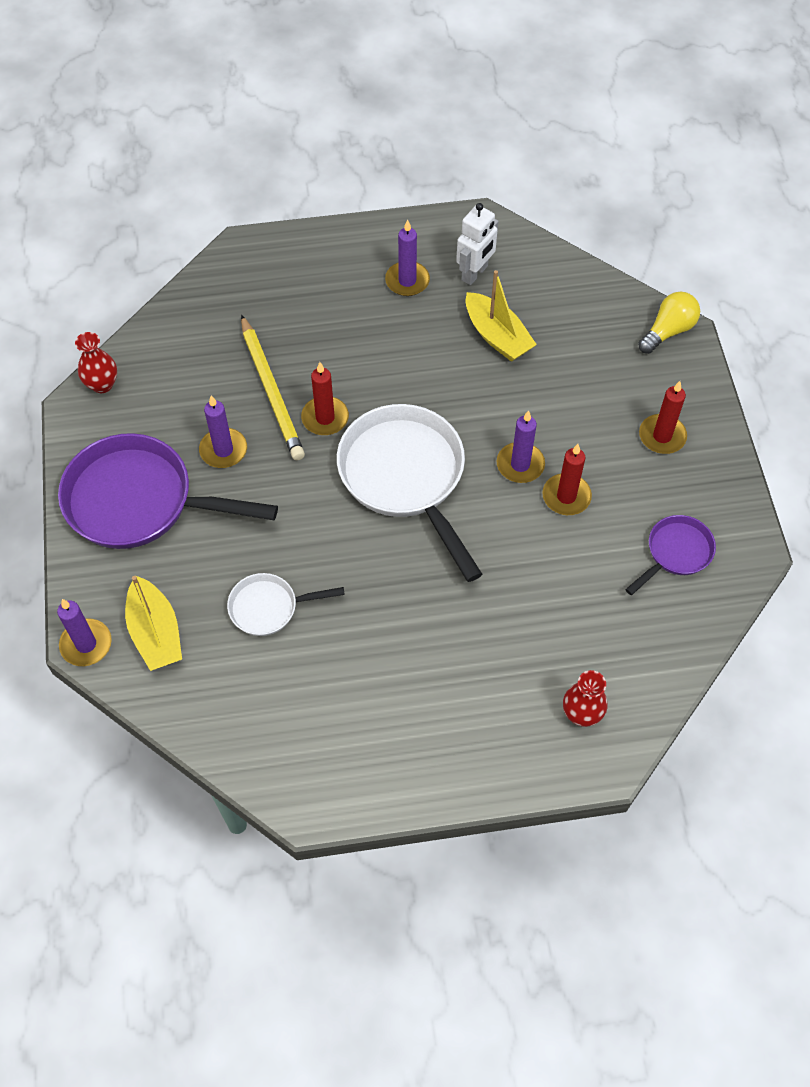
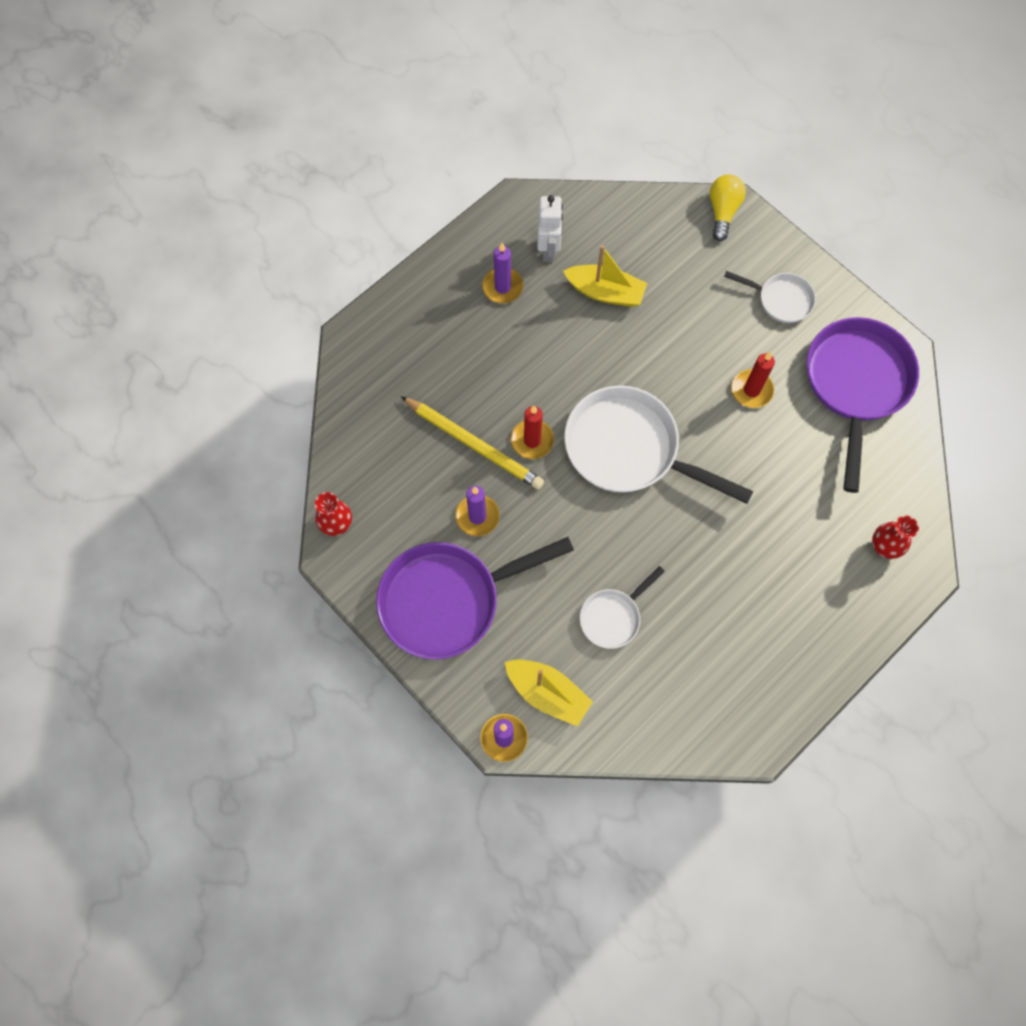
camera: 35 degrees left, 10 degrees up
purple candle [497,410,545,483] -> none
purple pan [625,515,716,595] -> purple pan [807,317,919,493], size x1.97
red candle [639,381,687,454] -> white pan [724,271,816,323]

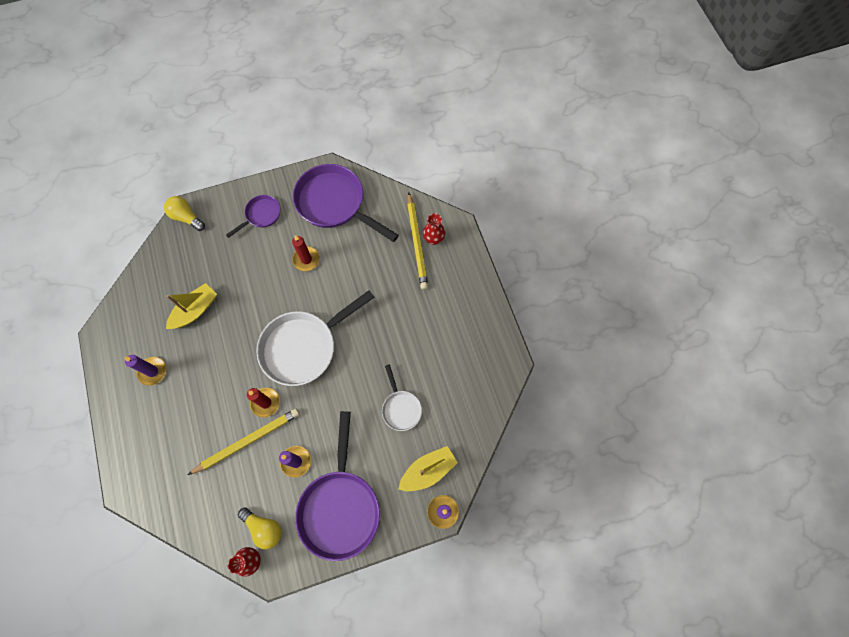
camera: 65 degrees left, 0 degrees up
white robot [537,195,563,262] -> none
white pan [724,271,816,323] -> purple pan [226,195,280,238]
none -> yellow light bulb [238,507,282,549]
none -> yellow pencil [407,192,428,290]

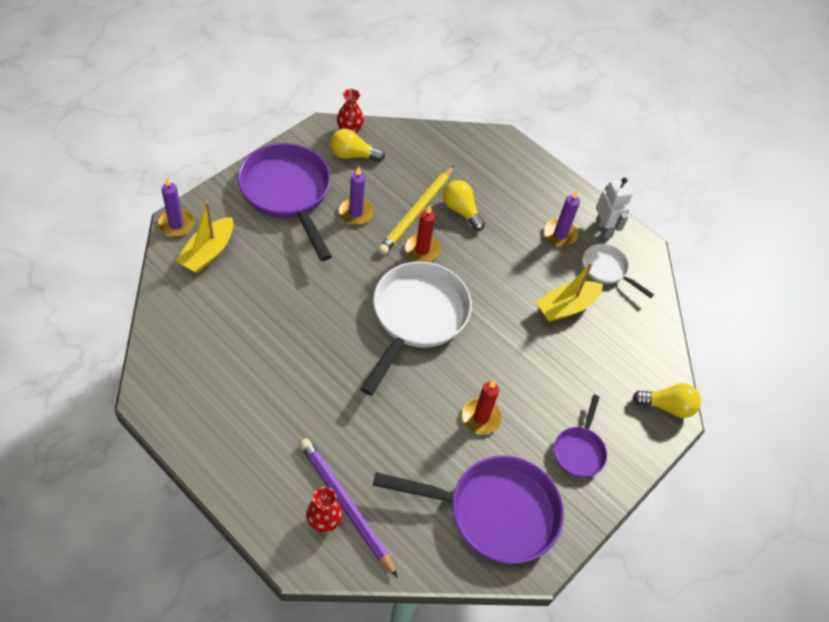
camera: 145 degrees right, 15 degrees down
yellow boat [166,283,217,329] -> yellow boat turned 45 degrees clockwise [536,262,603,322]
white pan [382,364,422,431] -> white pan moved to [583,244,654,298]
yellow pencil [407,192,428,290] -> purple pencil [299,438,398,578]
none -> yellow light bulb [443,180,485,231]
none -> white robot [596,178,633,239]

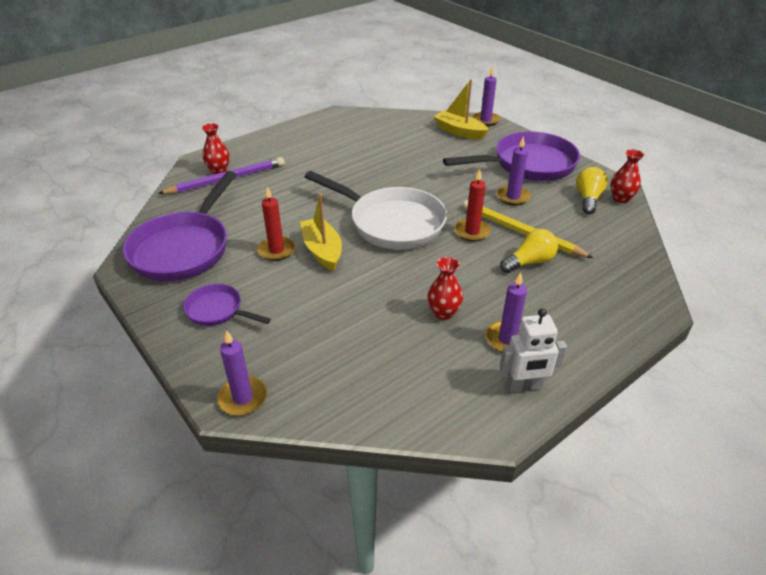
camera: 105 degrees right, 15 degrees down
yellow boat [536,262,603,322] -> yellow boat moved to [300,193,342,271]
white pan [583,244,654,298] -> none
yellow light bulb [633,383,701,418] -> purple candle [217,330,267,416]
none -> red vase [428,257,463,320]

